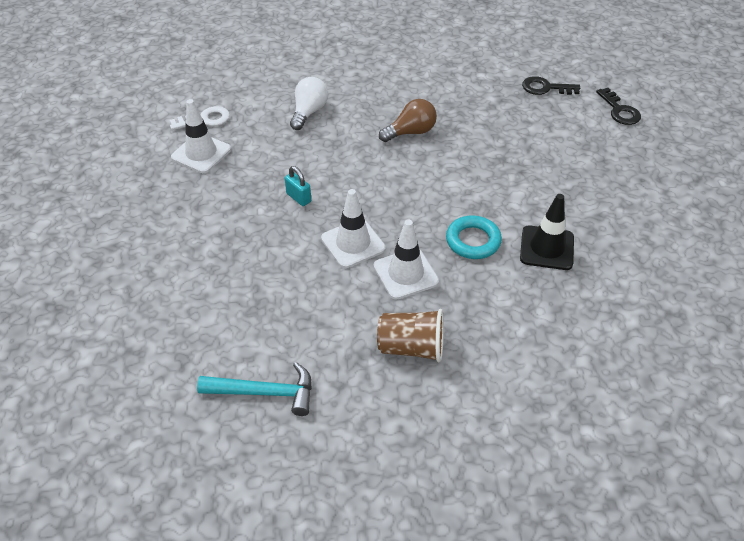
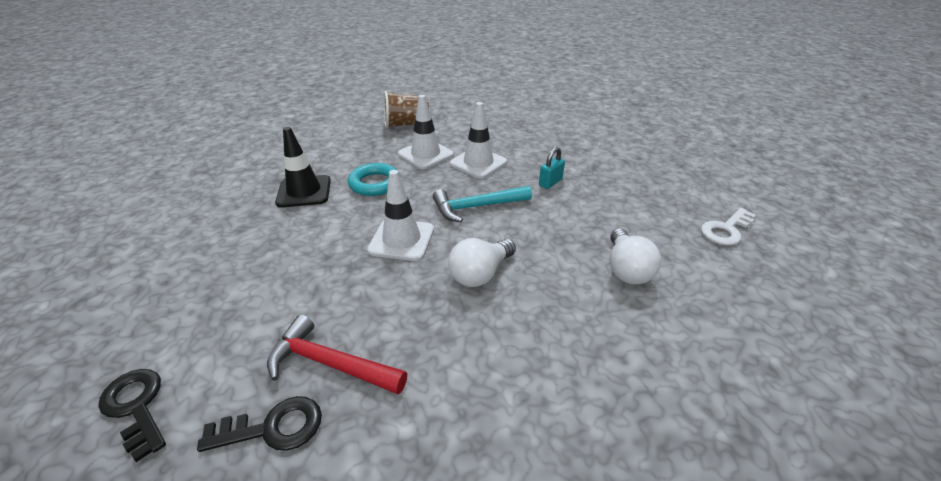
camera: 160 degrees right, 10 degrees down
white traffic cone [171,99,231,173] -> white traffic cone moved to [367,170,434,261]
turquoise hammer [197,362,312,416] -> turquoise hammer moved to [433,186,532,222]
turquoise padlock [285,166,311,206] -> turquoise padlock turned 75 degrees counterclockwise [539,147,565,189]
brown light bulb [379,99,437,142] -> white light bulb [448,238,516,287]
none -> red hammer [267,315,407,394]

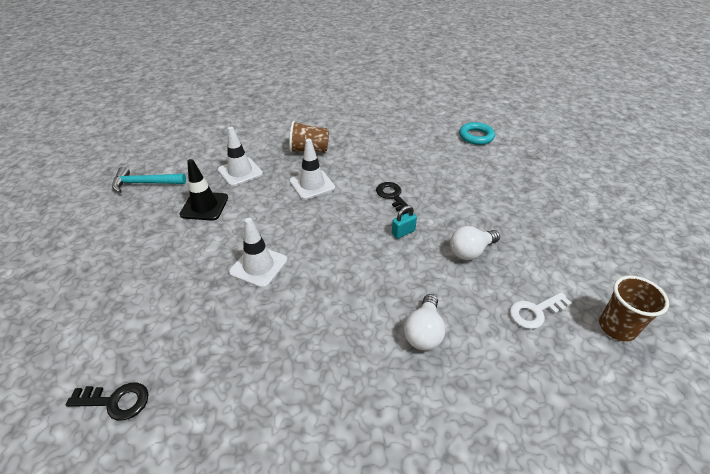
camera: 15 degrees right, 5 degrees up
black key [98,369,166,462] -> black key moved to [376,182,414,215]
red hammer [267,315,407,394] -> none
turquoise ring [348,163,400,196] -> turquoise ring moved to [459,122,495,145]
turquoise hammer [433,186,532,222] -> turquoise hammer moved to [112,167,186,193]
white light bulb [448,238,516,287] -> white light bulb moved to [450,226,500,260]
white traffic cone [450,102,507,179] -> white traffic cone moved to [218,127,263,186]
none -> brown cup [599,276,669,342]

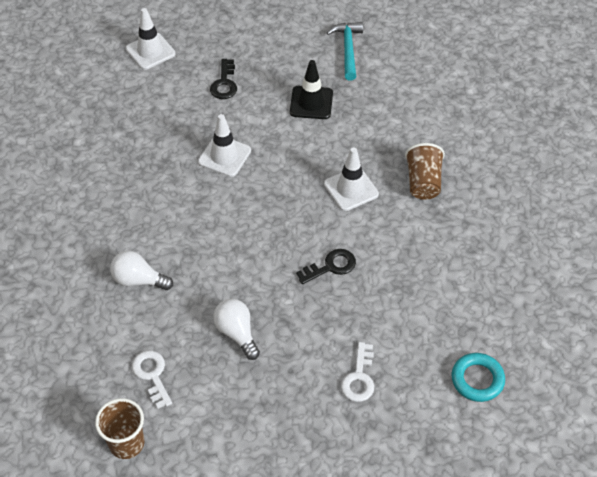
camera: 90 degrees right, 10 degrees up
black key [66,383,149,420] -> black key moved to [210,59,237,99]
white traffic cone [218,127,263,186] -> white traffic cone moved to [126,8,176,70]
turquoise padlock [392,205,417,239] -> none
none -> white key [341,342,374,402]

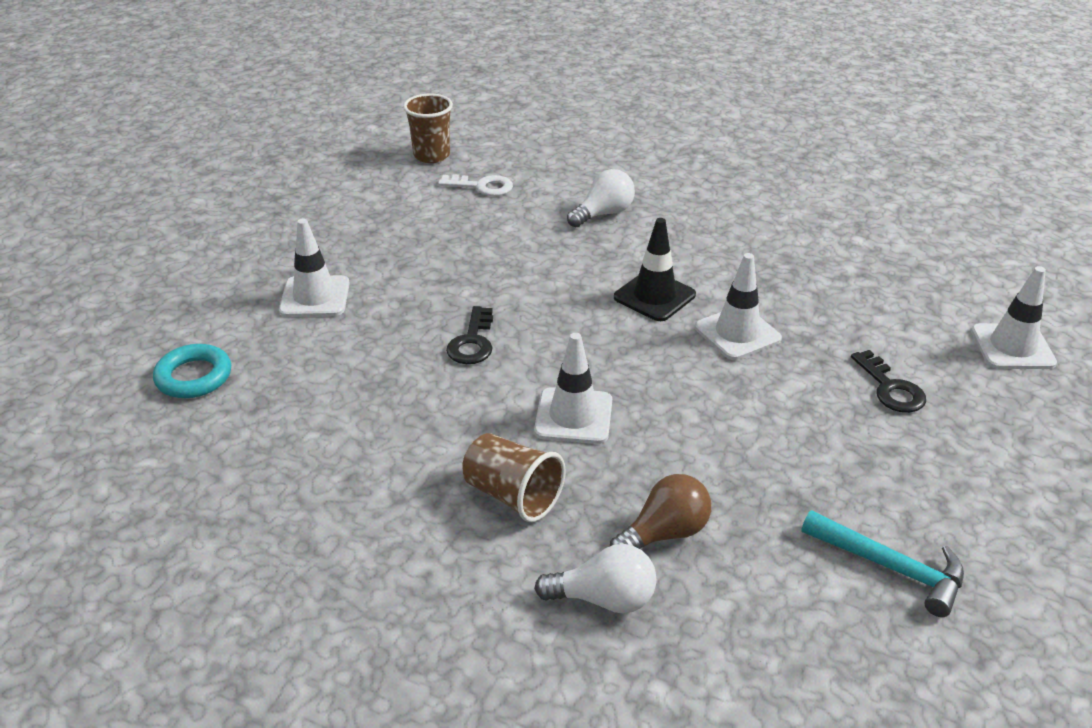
camera: 125 degrees right, 15 degrees down
black key [210,59,237,99] -> black key turned 150 degrees counterclockwise [851,350,926,413]
white light bulb [213,299,260,360] -> white light bulb moved to [534,544,656,613]
black traffic cone [290,60,333,119] -> black traffic cone moved to [614,218,696,321]
white key [341,342,374,402] -> white traffic cone [279,219,350,317]
none -> brown light bulb [610,474,711,549]

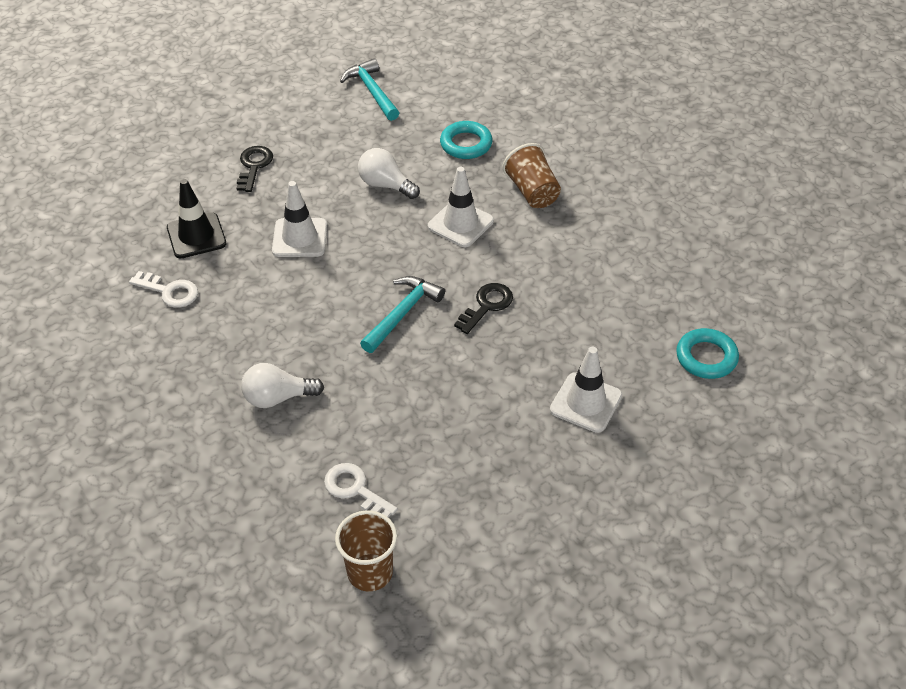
camera: 150 degrees left, 10 degrees up
white light bulb [534,544,656,613] -> white light bulb moved to [358,148,420,199]
brown light bulb [610,474,711,549] -> turquoise ring [440,121,492,159]
black traffic cone [614,218,696,321] -> black traffic cone moved to [167,179,226,259]
white traffic cone [971,266,1057,369] -> none
none -> white key [129,271,198,308]
none -> turquoise hammer [360,276,445,353]

